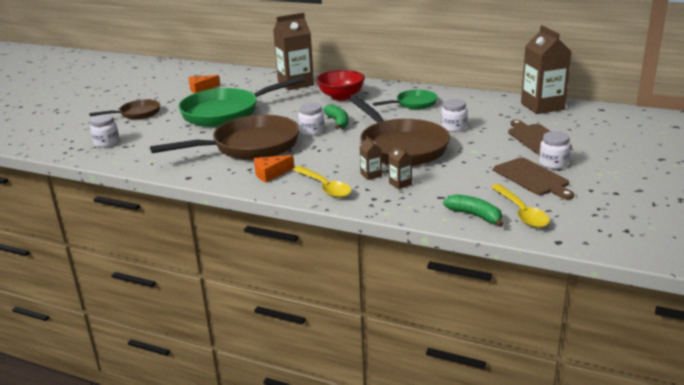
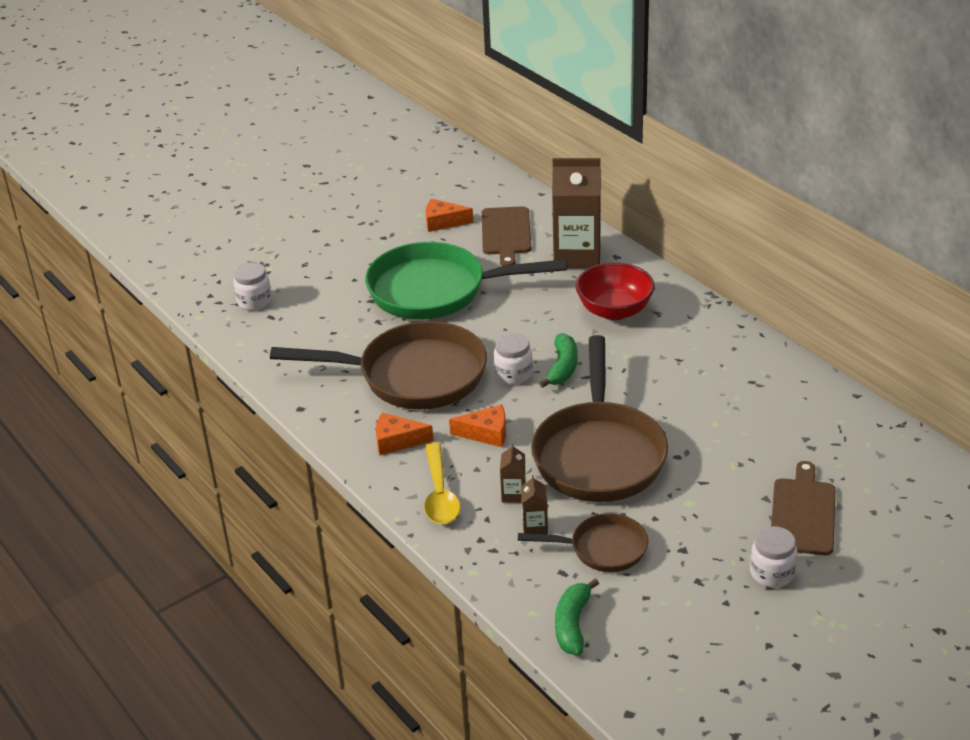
camera: 30 degrees right, 10 degrees up
brown pan [89,99,160,119] -> brown pan moved to [518,513,648,572]
green pan [372,90,438,109] -> none
white jar [441,99,467,132] -> none
green banana [443,194,504,227] -> green banana turned 150 degrees counterclockwise [555,578,599,655]
yellow spoon [491,184,550,228] -> none
brown cutting board [494,158,574,199] -> brown cutting board moved to [482,206,532,266]
brown carton [521,25,571,114] -> none
none -> orange cheese [449,405,506,447]

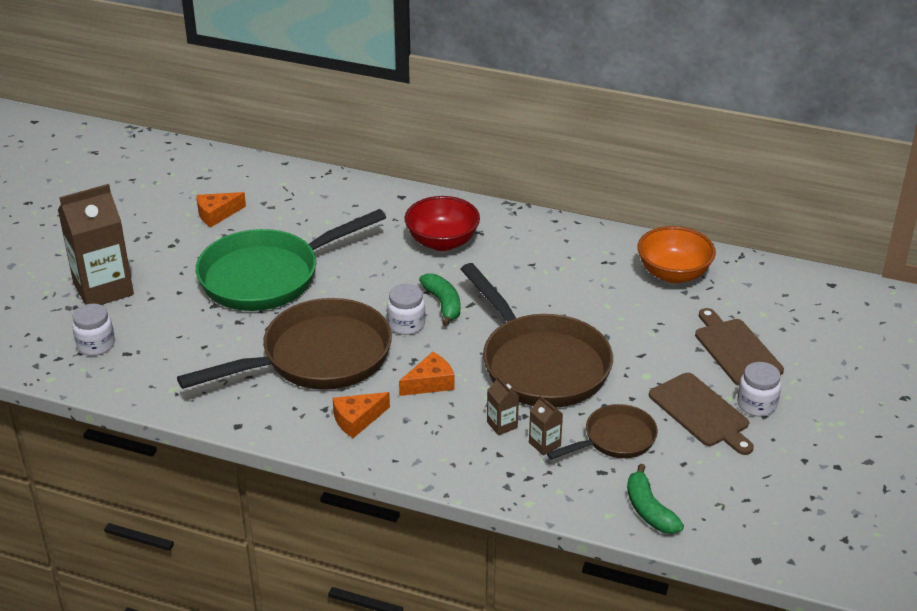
camera: 35 degrees left, 0 degrees up
yellow spoon [424,443,460,524] -> none
brown cutting board [482,206,532,266] -> brown cutting board moved to [649,373,754,455]
brown carton [552,158,601,269] -> brown carton moved to [58,184,134,305]
none -> orange bowl [637,226,716,283]

